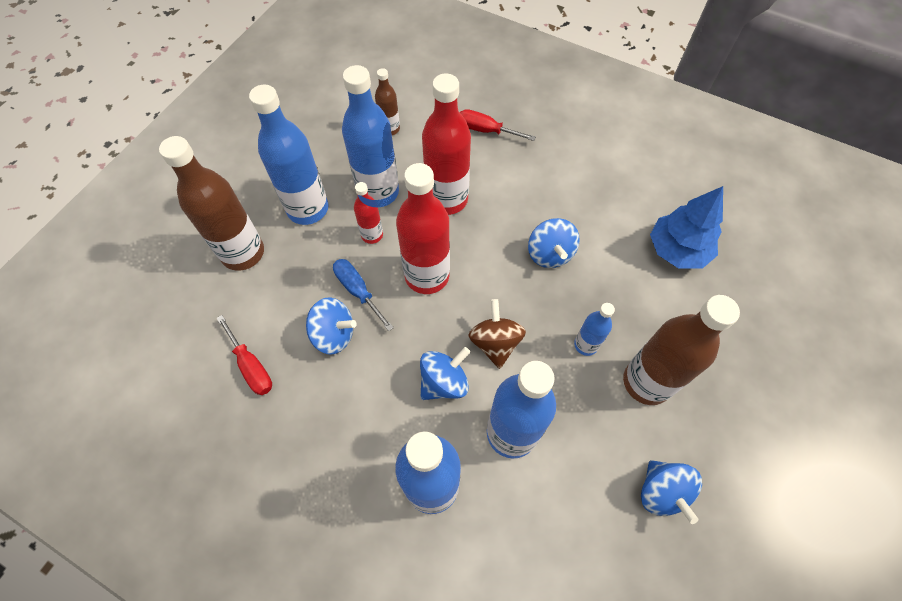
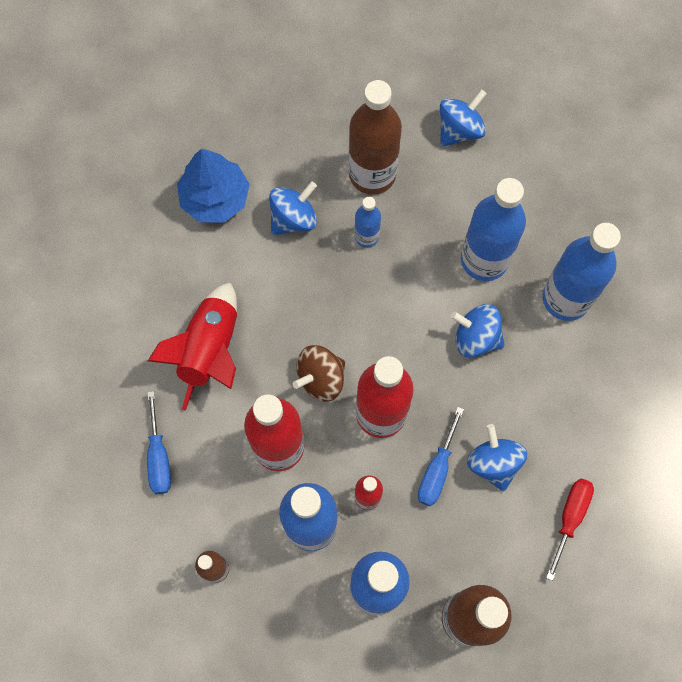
camera: 120 degrees left, 10 degrees up
red screwdriver [460,109,536,141] -> blue screwdriver [147,391,171,494]
brown spinning top [468,299,526,369] -> brown spinning top moved to [293,345,345,402]
blue spinning top [528,218,580,268] -> blue spinning top moved to [269,181,317,235]
none -> red rocket [148,282,237,411]

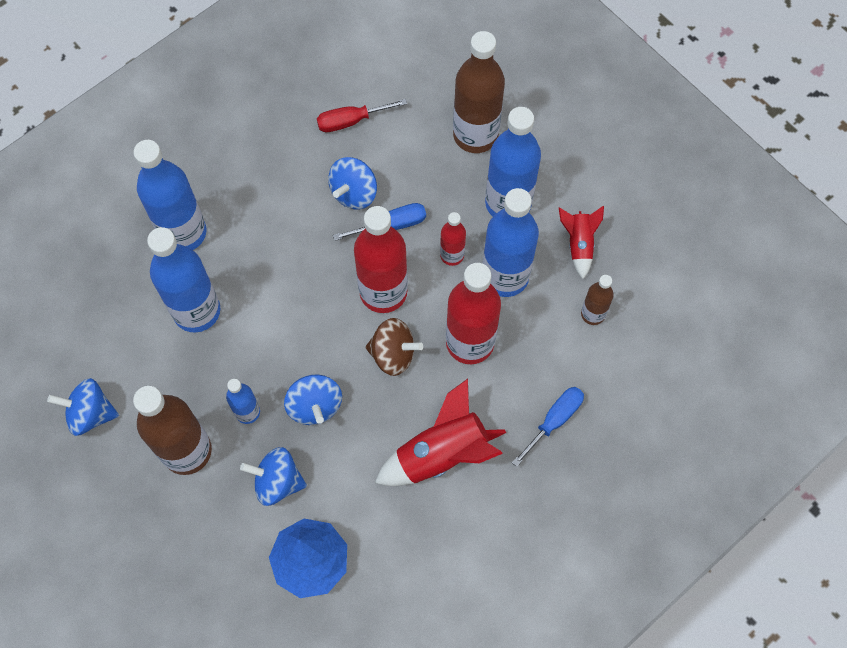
camera: 130 degrees left, 5 degrees down
blue spinning top [451,304,505,358] -> blue spinning top moved to [284,375,342,425]
none -> red rocket [559,206,604,279]

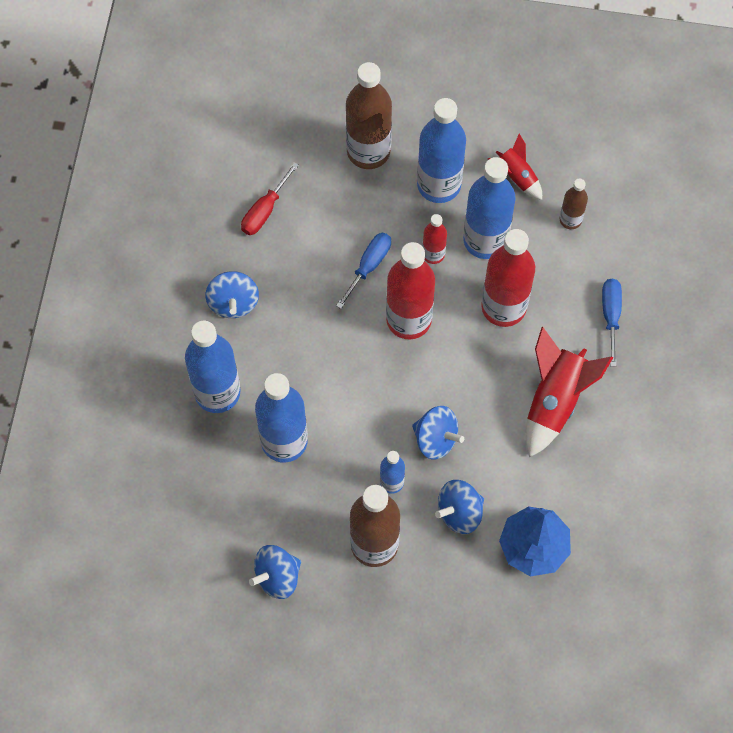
camera: 40 degrees left, 0 degrees up
blue spinning top [328,157,377,209] -> blue spinning top moved to [205,271,259,318]
brown spinning top [365,318,423,376] -> none

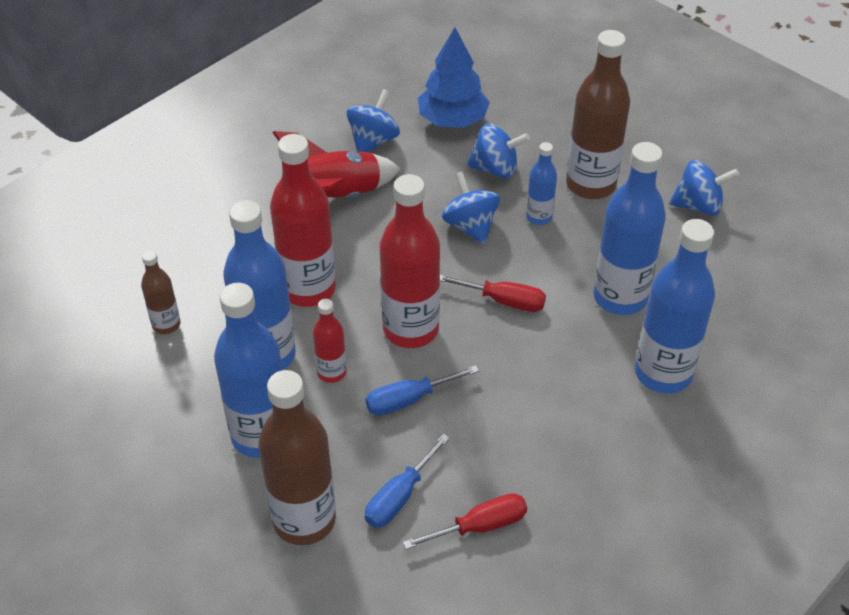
camera: 145 degrees left, 20 degrees down
blue spinning top [205,271,259,318] -> blue spinning top moved to [347,89,400,152]
red rocket [488,134,542,200] -> none
blue screwdriver [602,279,622,367] -> blue screwdriver moved to [365,434,450,528]
none -> red screwdriver [440,275,546,312]

